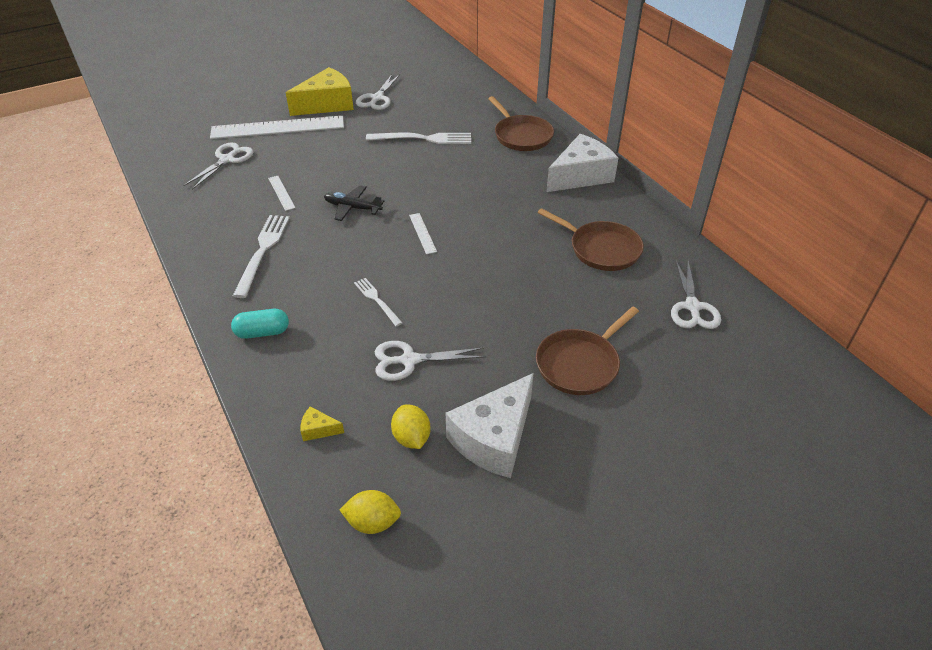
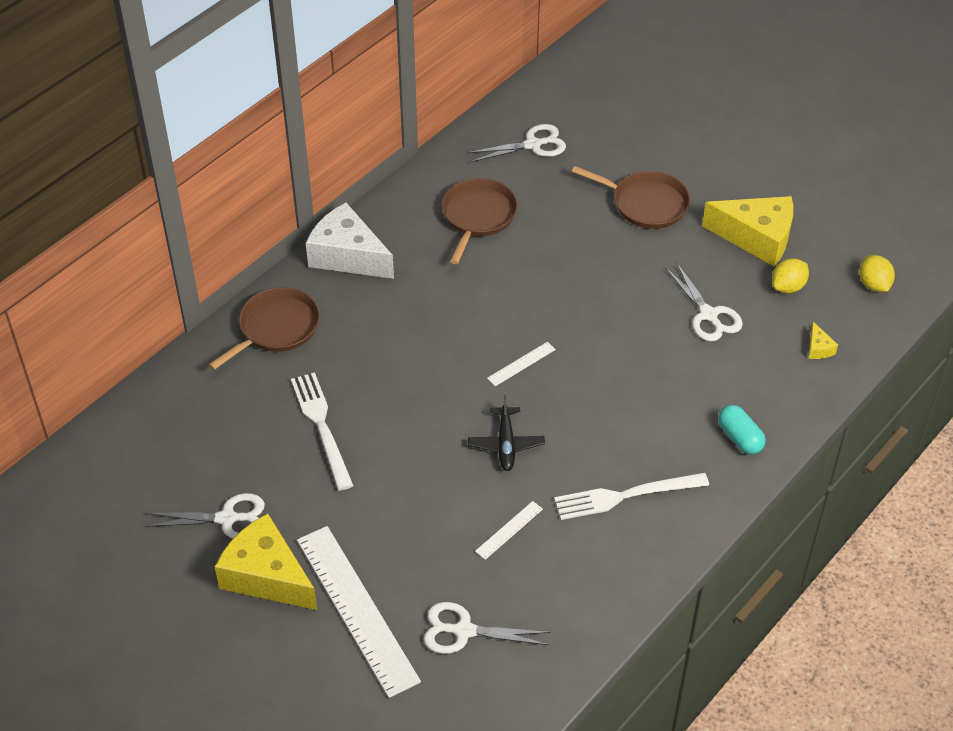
camera: 110 degrees left, 5 degrees up
white fork [354,278,402,326] -> none
white cheese [446,373,534,478] -> yellow cheese [702,196,793,266]

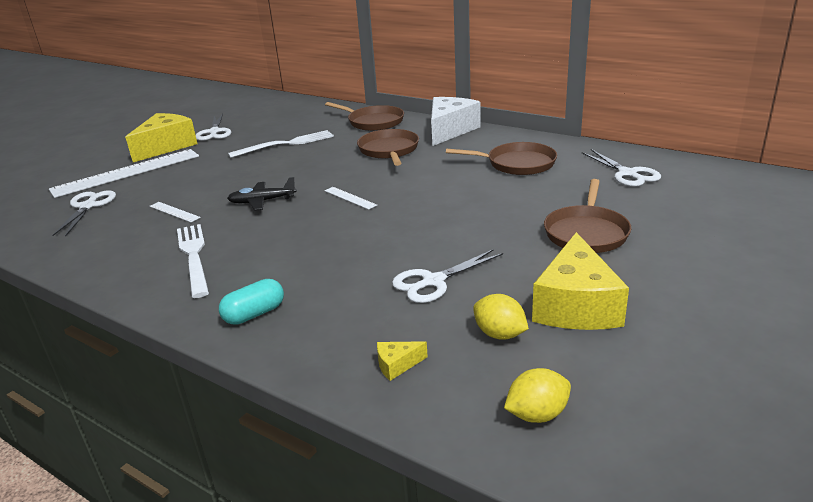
camera: 85 degrees right, 20 degrees down
none -> brown pan [357,129,419,166]

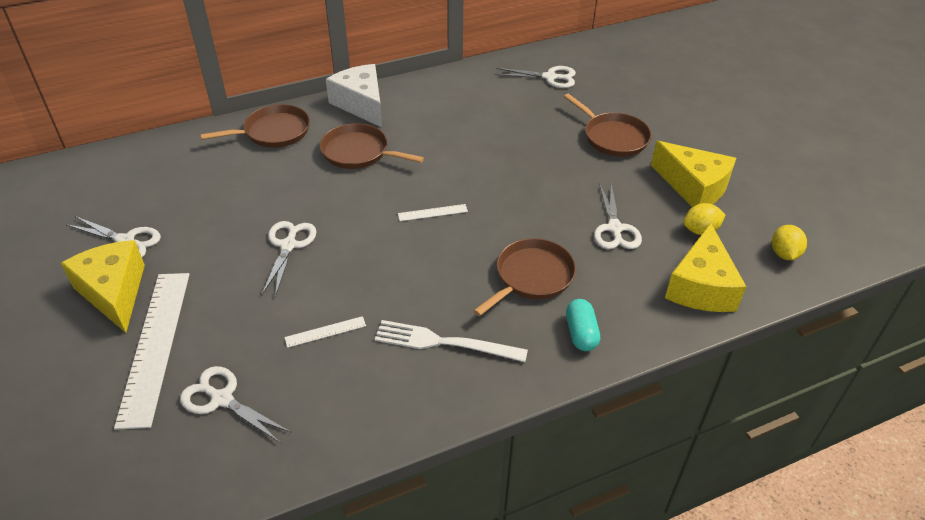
camera: 60 degrees left, 15 degrees up
black plane [227,177,297,211] -> none
white fork [228,130,334,158] -> none
yellow cheese [377,341,428,381] -> yellow cheese [665,223,746,312], size x2.47
brown pan [446,142,557,175] -> brown pan moved to [473,238,576,316]
none -> white scissors [262,221,317,297]

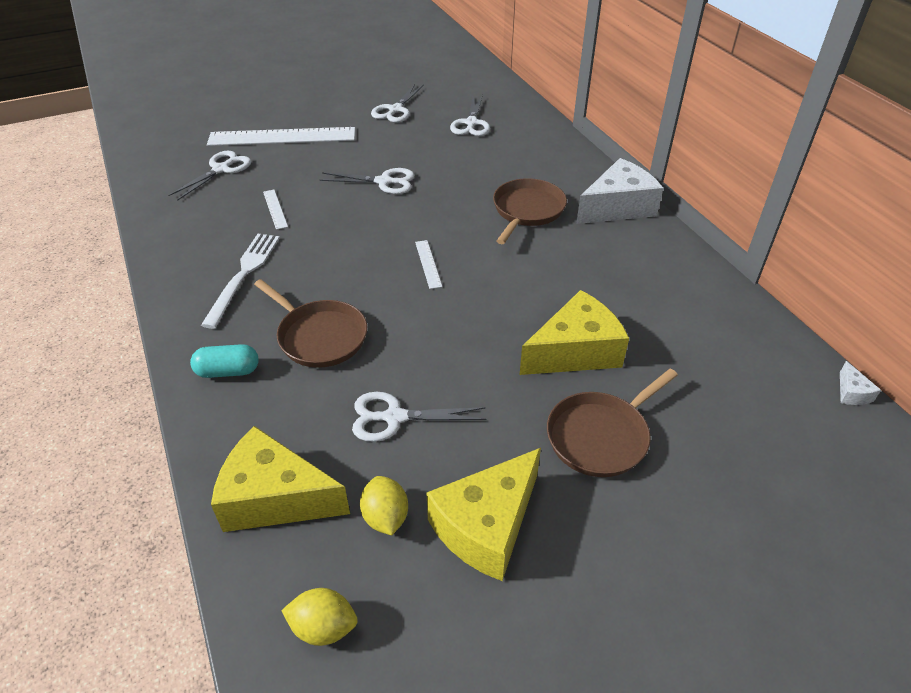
camera: 90 degrees right, 0 degrees up
yellow cheese [61,240,145,333] -> yellow cheese moved to [520,290,629,375]
brown pan [200,104,310,148] -> none
white scissors [495,66,576,88] -> white scissors moved to [450,95,490,136]
none -> white cheese [840,361,881,405]

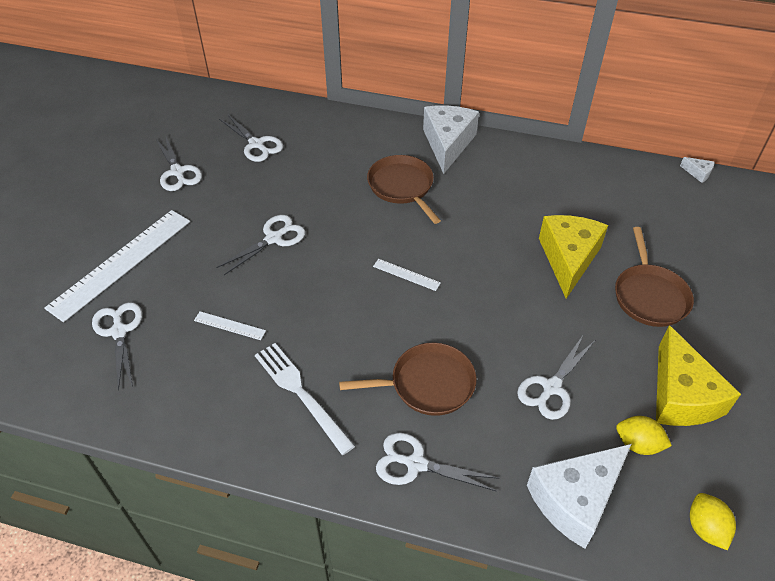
camera: 50 degrees left, 5 degrees up
turquoise capsule [190,344,259,378] -> white scissors [376,433,499,491]
yellow cheese [211,426,350,532] -> white cheese [527,444,631,549]
yellow lemon [281,588,358,646] -> yellow lemon turned 60 degrees counterclockwise [690,493,736,550]

